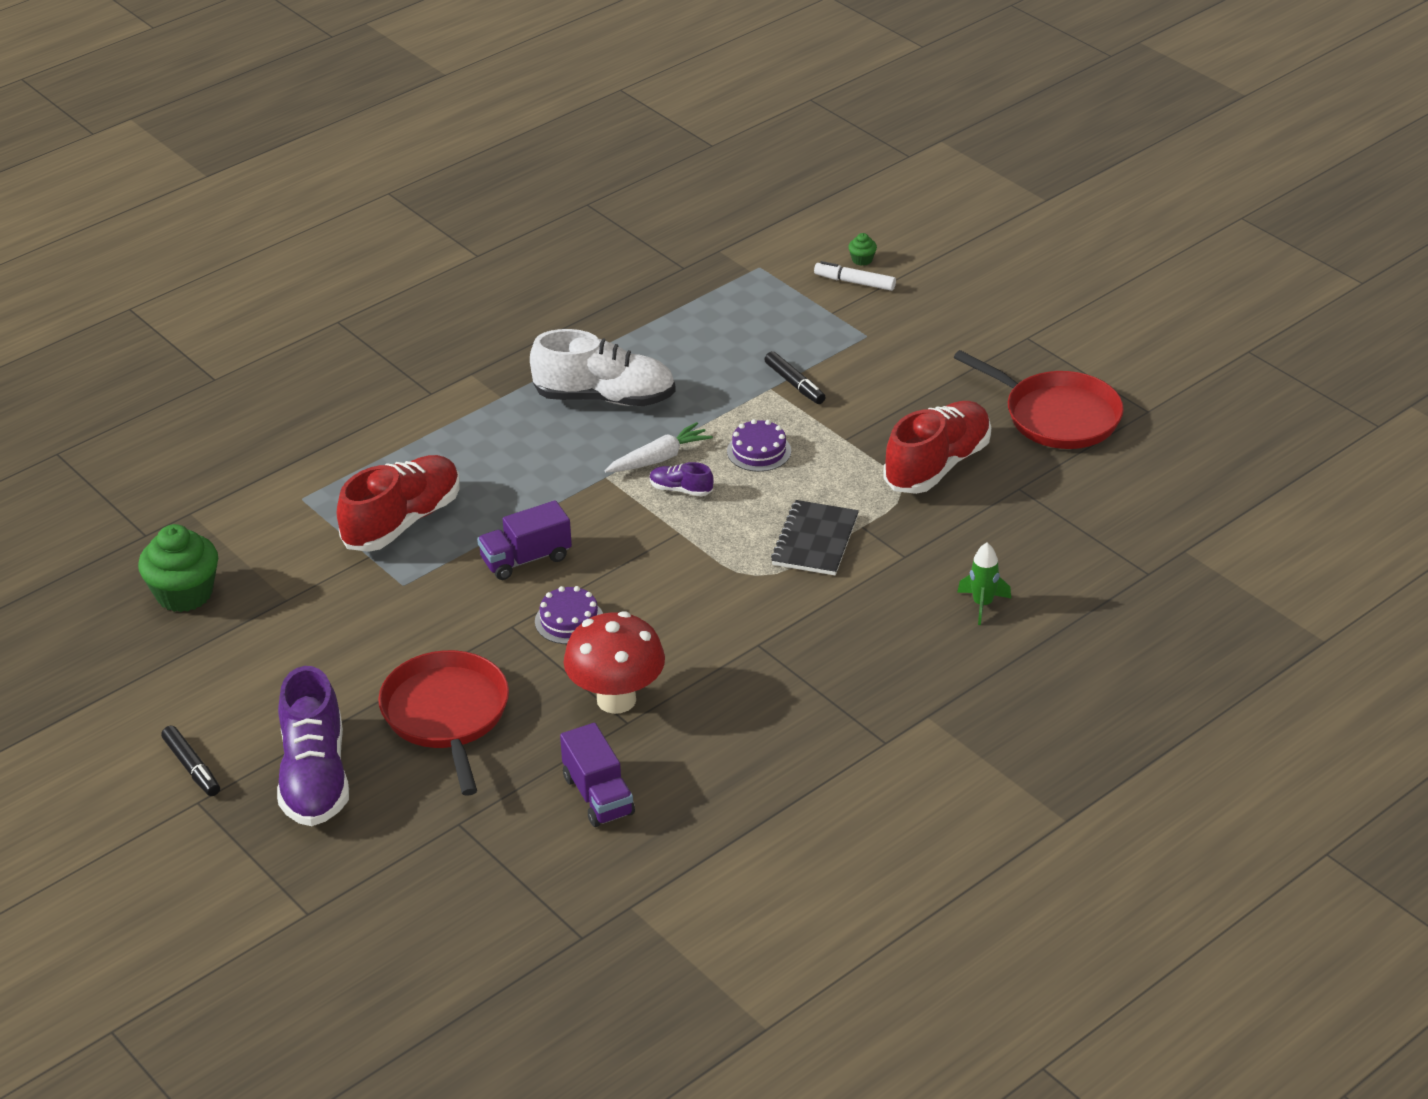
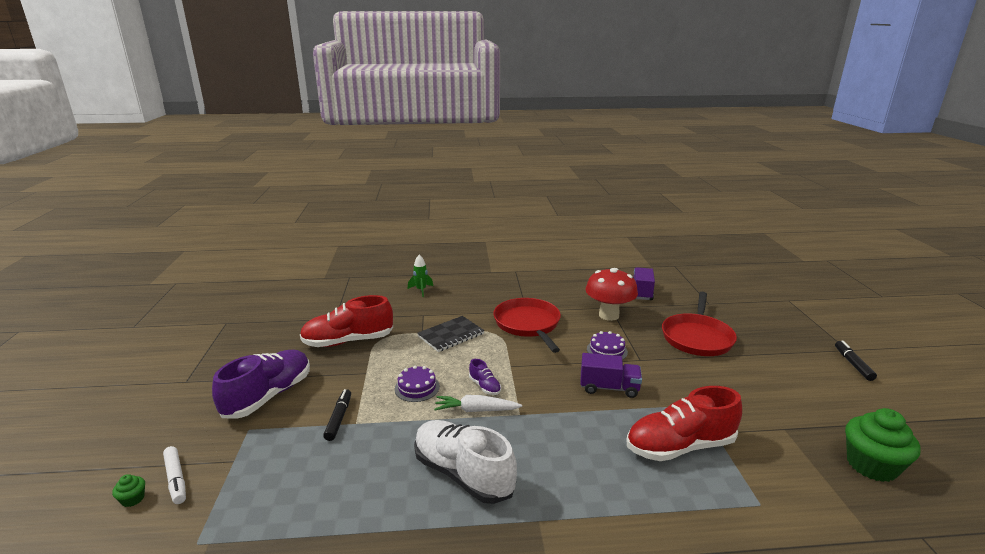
camera: 145 degrees left, 15 degrees down
purple shoe [277,666,349,826] -> purple shoe moved to [212,350,310,418]
red pan [954,350,1124,449] -> red pan moved to [493,298,561,353]

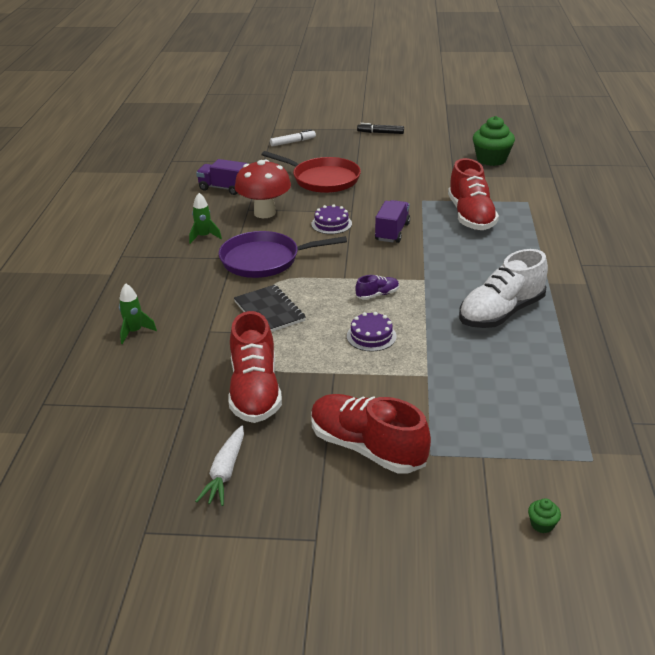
camera: 80 degrees left, 10 degrees up
white marker [163,446,186,504] -> white marker moved to [270,129,316,147]
purple shoe [212,350,310,418] -> red shoe [311,394,431,474]
black marker [323,389,351,441] -> none
white carrot [434,395,522,412] -> white carrot moved to [195,425,244,506]
red pan [493,298,561,353] -> purple pan [219,231,347,278]
none -> green rocket [189,193,222,244]

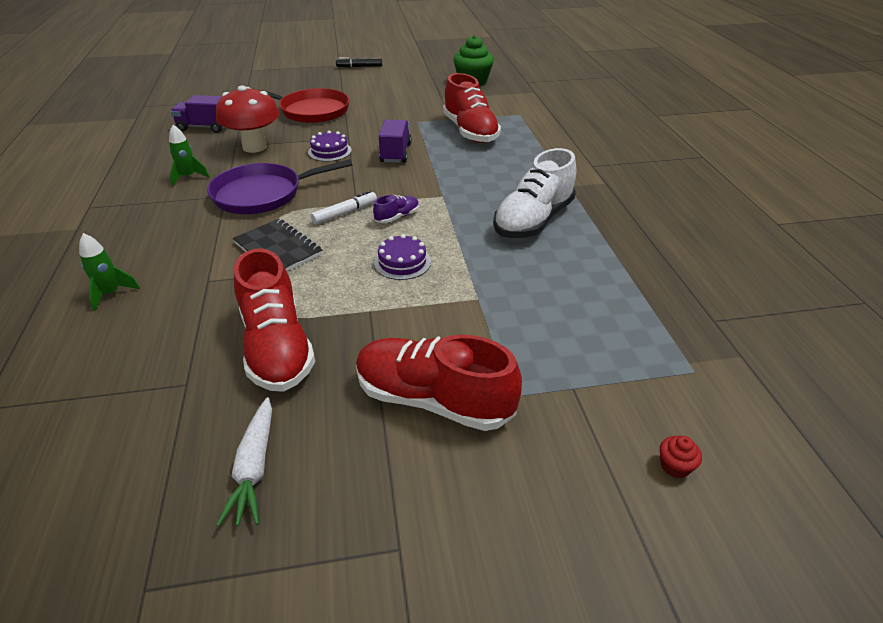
camera: 15 degrees left, 5 degrees up
white marker [270,129,316,147] -> white marker moved to [311,191,377,225]
green cupcake [528,498,561,533] -> red cupcake [660,436,702,478]

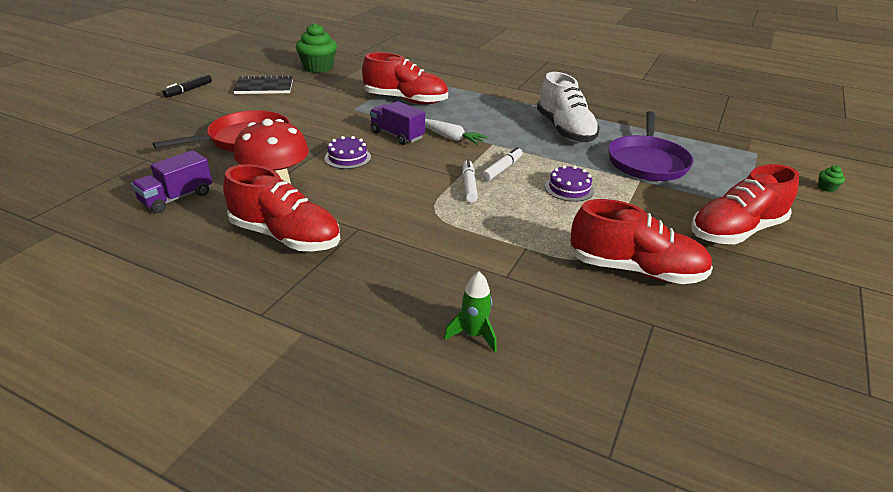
camera: 55 degrees left, 5 degrees down
green rocket [169,125,210,186] -> red shoe [223,164,340,251]
purple pan [207,159,352,214] -> purple pan moved to [608,111,694,181]
white carrot [216,397,272,527] -> white carrot moved to [425,119,488,145]
black notebook [233,219,322,271] -> black notebook moved to [233,75,293,94]
purple shoe [373,195,419,223] -> white marker [481,147,523,181]
red cupcake [660,436,702,478] -> green cupcake [818,165,845,192]

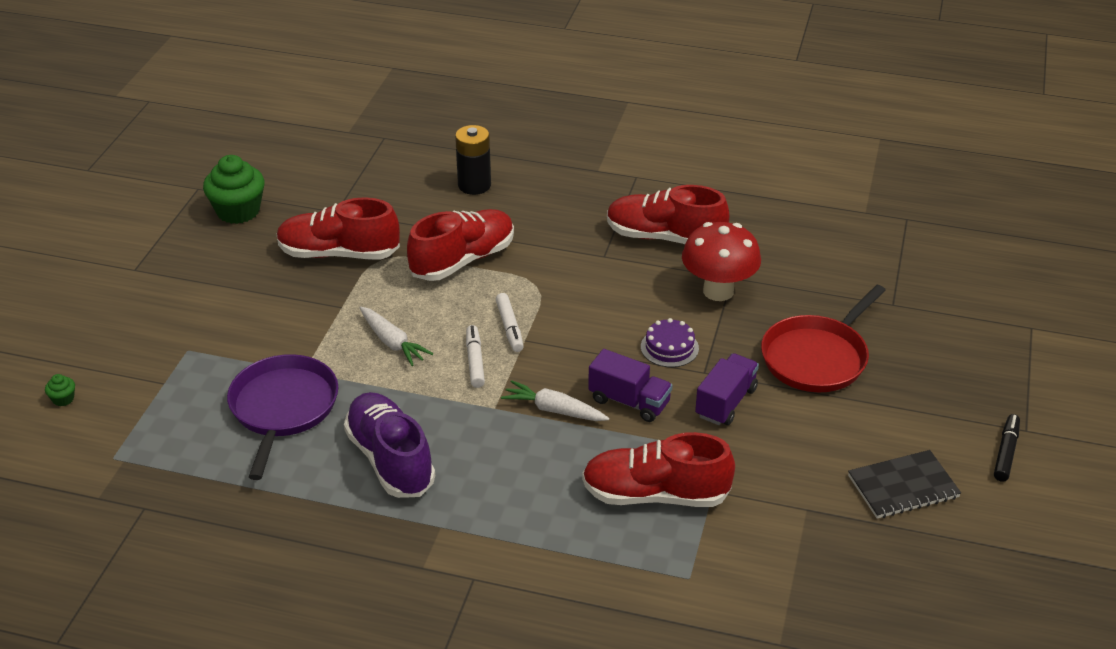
camera: 170 degrees right, 5 degrees up
purple truck [131,150,212,213] -> purple truck moved to [695,353,759,425]
green cupcake [296,23,337,73] -> green cupcake moved to [203,155,265,224]
green rocket [444,272,497,352] -> black battery [455,125,491,195]
white marker [481,147,523,181] -> white marker turned 150 degrees clockwise [466,325,485,388]
white shoe [537,72,600,143] -> purple shoe [344,392,435,498]
purple cake [545,165,594,202] -> white carrot [360,307,433,366]
red shoe [691,164,799,244] -> red shoe moved to [407,209,514,281]

